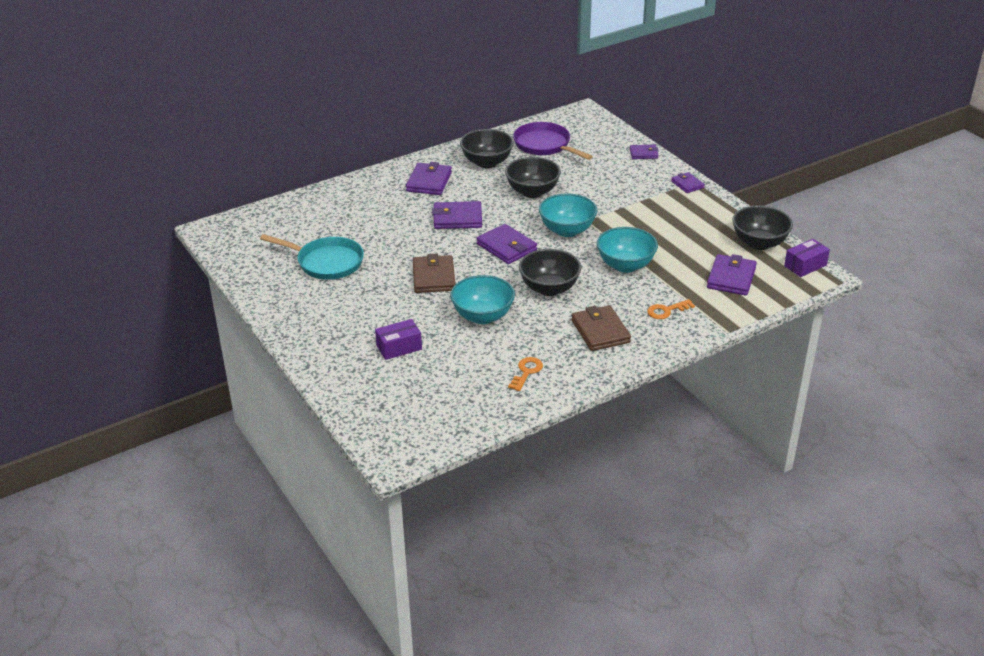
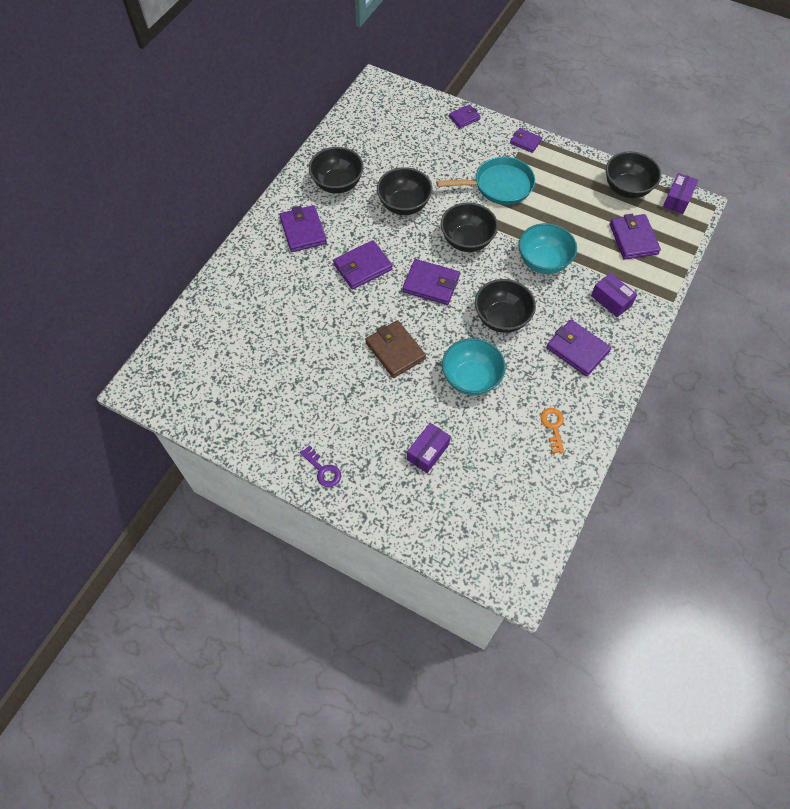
camera: 30 degrees left, 25 degrees up
turquoise pan [260,234,364,280] -> turquoise pan moved to [436,157,535,205]
purple pan [513,122,593,160] -> none
turquoise bowl [539,194,597,237] -> black bowl [440,202,498,252]
brown wallet [571,305,631,351] -> purple wallet [546,320,611,376]
orange key [647,299,695,319] -> purple box [591,273,637,317]
none -> purple key [300,445,341,487]

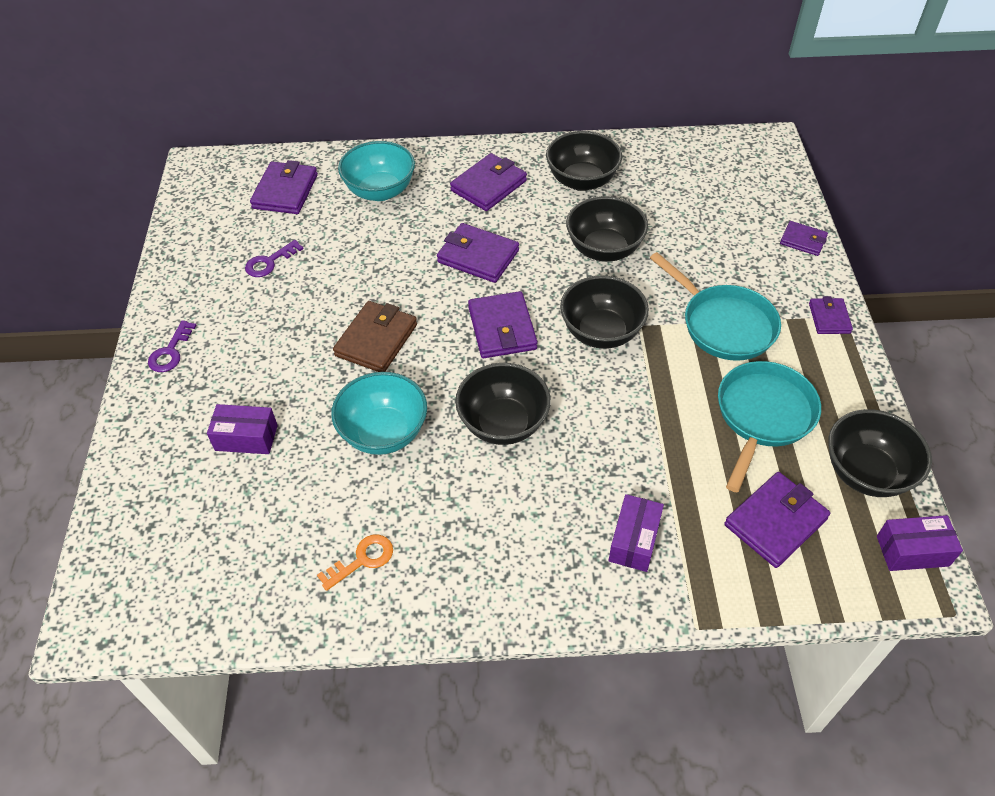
camera: 60 degrees right, 10 degrees down
turquoise bowl [519,223,577,274] -> turquoise bowl moved to [338,141,415,201]
purple wallet [546,320,611,376] -> purple wallet moved to [250,160,318,214]
none -> purple key [245,240,303,277]
none -> turquoise pan [718,361,821,492]

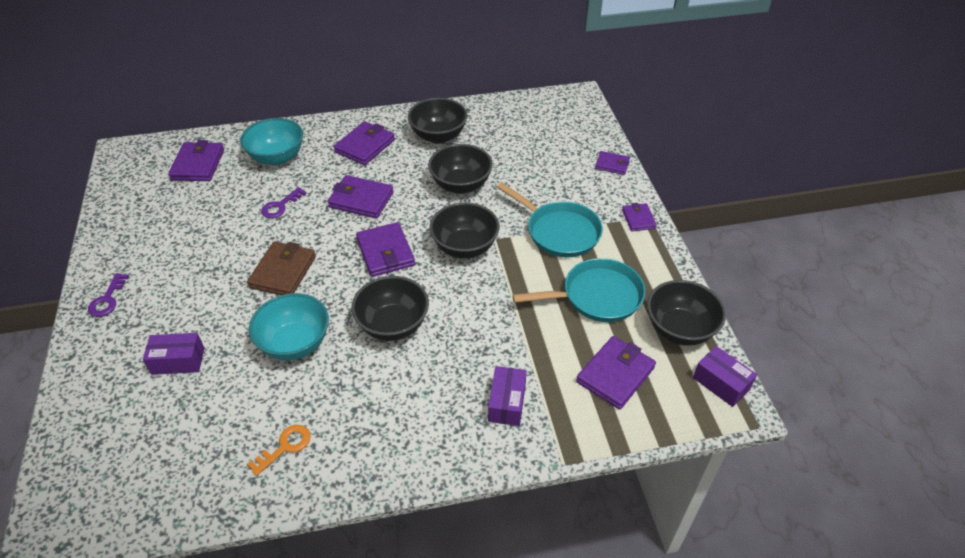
camera: 10 degrees left, 5 degrees down
purple key [245,240,303,277] -> purple key moved to [261,187,307,218]
turquoise pan [718,361,821,492] -> turquoise pan turned 60 degrees clockwise [512,258,645,322]
purple box [877,515,963,571] -> purple box turned 60 degrees clockwise [693,346,757,407]

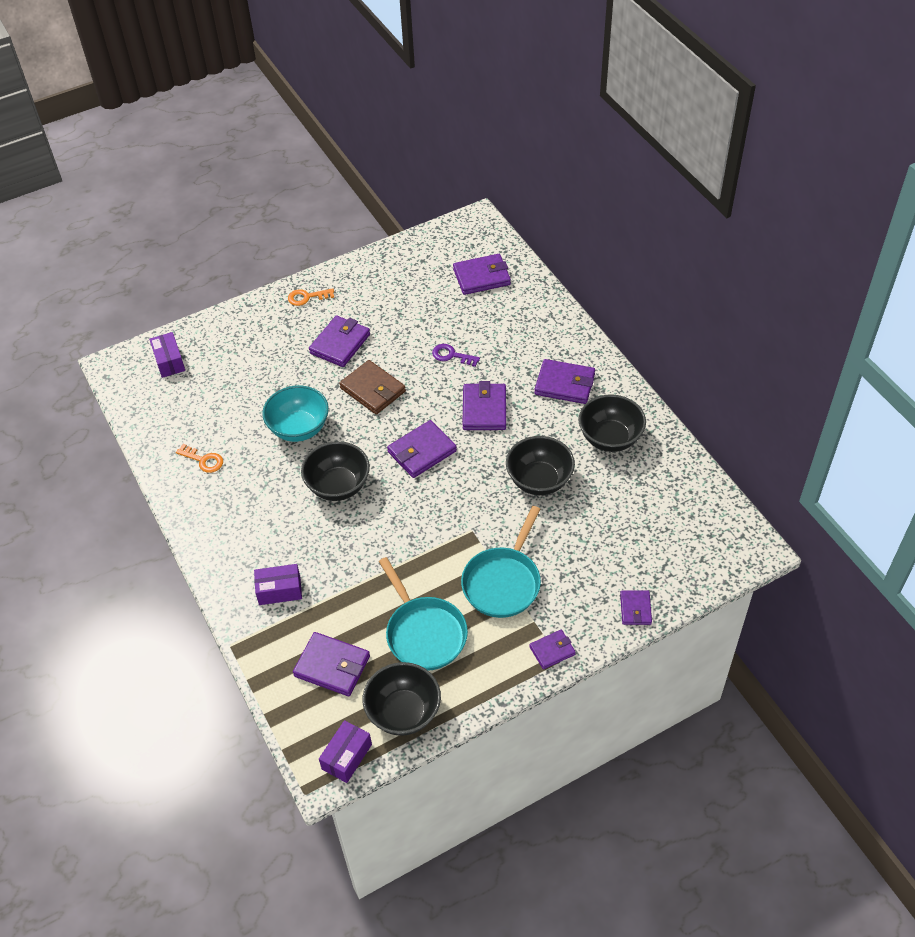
camera: 75 degrees right, 5 degrees up
purple key [88,273,129,317] -> orange key [288,288,334,306]
purple box [143,333,204,375] -> purple box moved to [149,332,185,378]
turquoise bowl [240,118,303,166] -> none
brown wallet [247,242,316,295] -> brown wallet turned 45 degrees clockwise [339,360,406,415]
black bowl [430,202,499,258] -> none
none -> purple wallet [309,315,370,367]

